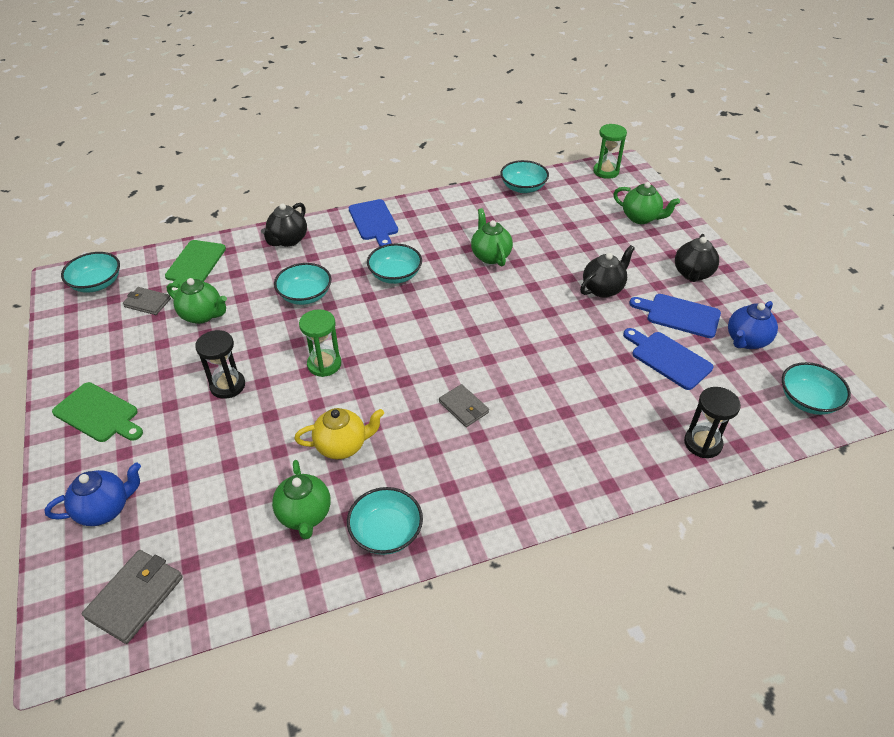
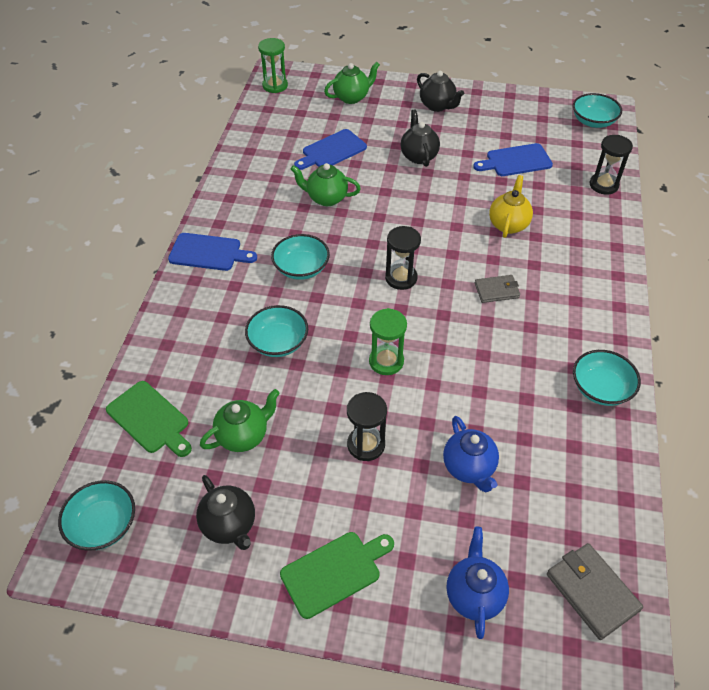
camera: 60 degrees left, 5 degrees up
grey wallet [123,287,171,315] -> none
black teapot [261,203,307,247] -> black teapot moved to [196,475,255,550]
green teapot [272,460,331,539] -> none
yellow teapot [294,408,384,459] -> yellow teapot moved to [489,175,533,238]
turquoise bowl [500,160,549,193] -> none
blue cutting board [629,294,721,338] -> blue cutting board moved to [294,129,367,170]
blue teapot [728,301,778,349] -> blue teapot moved to [443,416,499,492]
none -> black hourglass [385,226,421,290]

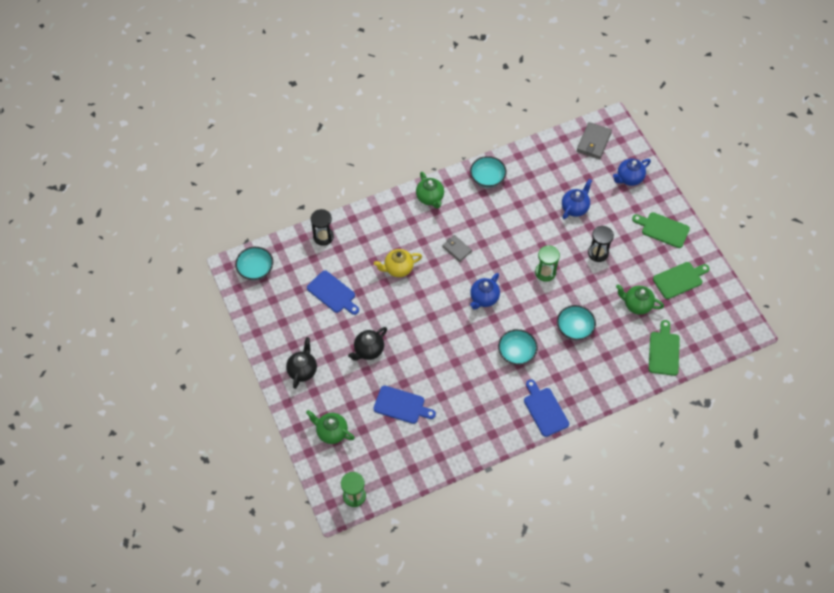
camera: 125 degrees left, 10 degrees up
turquoise bowl [58,480,135,551] -> none
black teapot [196,475,255,550] -> green cutting board [653,262,710,299]
green teapot [291,163,361,206] -> green teapot moved to [416,172,444,209]
black hourglass [385,226,421,290] -> blue teapot [470,273,500,310]

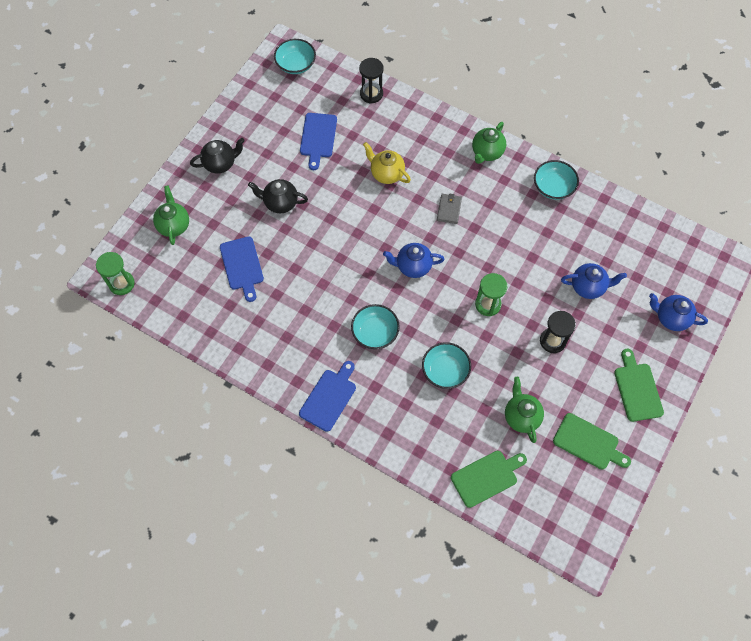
camera: 55 degrees right, 5 degrees up
grey wallet [577,122,612,159] -> none

